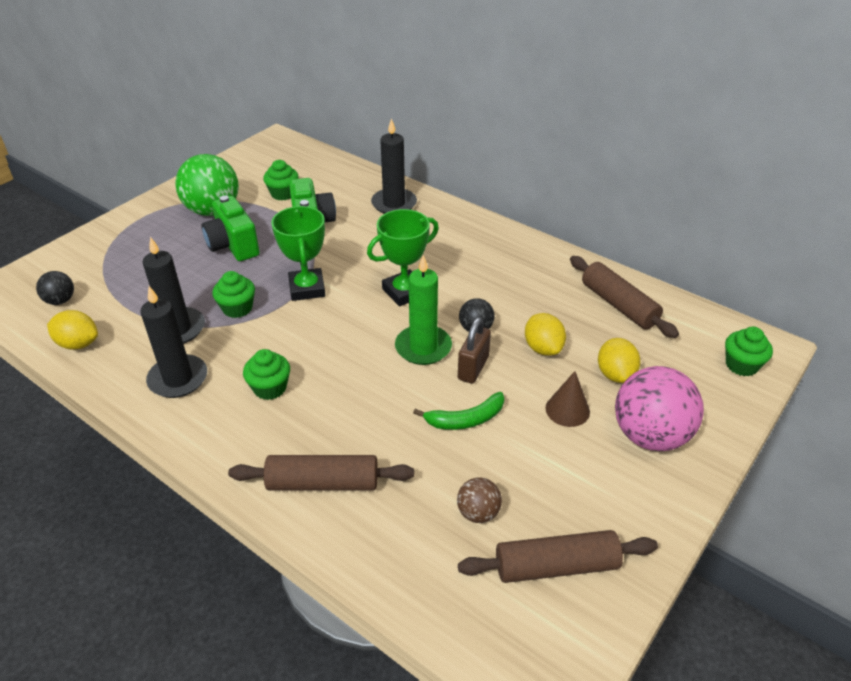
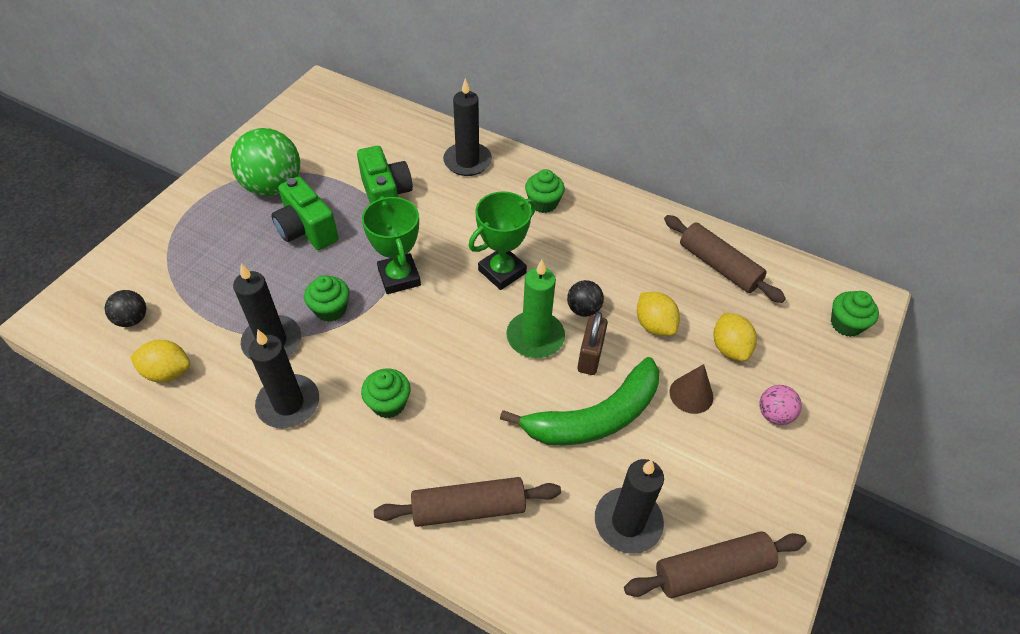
camera: 10 degrees left, 10 degrees up
green cupcake [263,160,299,200] -> green cupcake moved to [525,169,565,213]
green banana [413,392,504,430] -> green banana [500,357,659,445], size x1.82
brown ball [457,477,502,523] -> black candle [595,459,664,554]
pink ball [615,366,704,451] -> pink ball [759,385,802,425], size x0.49

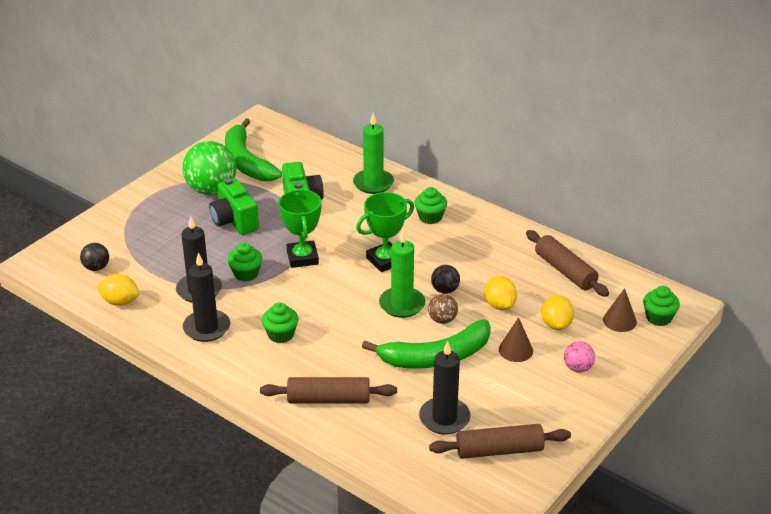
camera: 10 degrees right, 15 degrees down
black candle [443,78,492,176] -> green candle [353,113,394,194]
brown padlock [577,312,608,375] -> brown ball [428,294,458,324]
none -> green banana [225,118,282,181]
none -> brown cone [603,288,637,332]

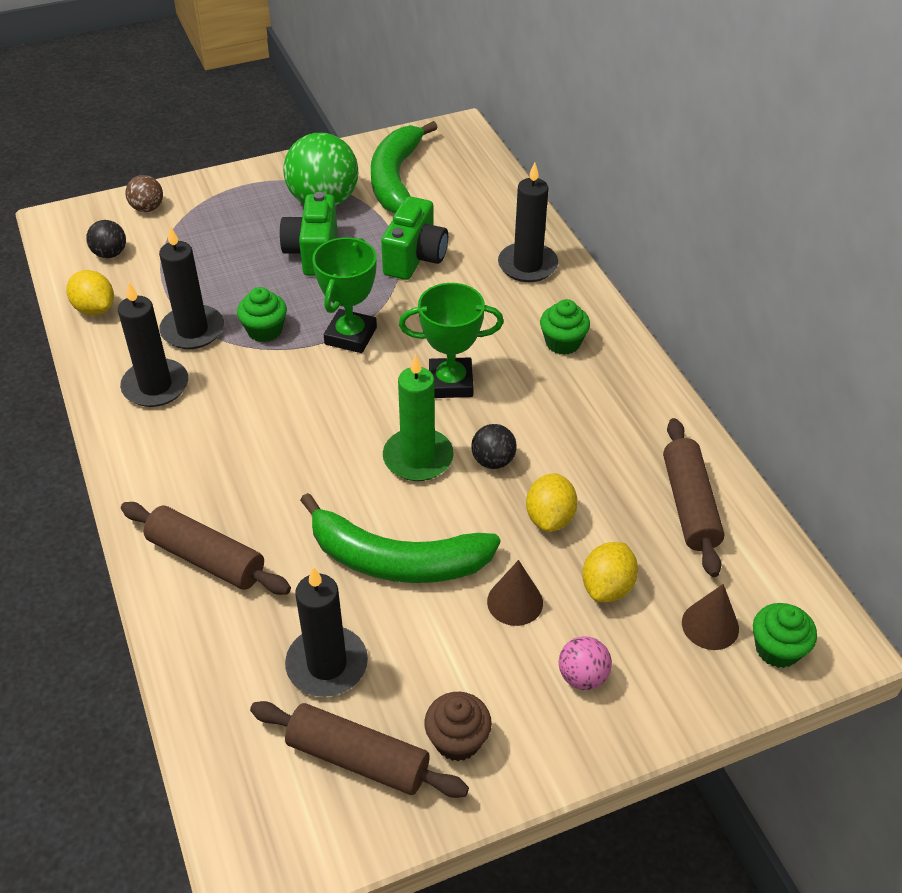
camera: 30 degrees right, 10 degrees up
green cupcake [262,302,298,343] -> none
green candle [353,113,394,194] -> black candle [498,162,558,282]
brown ball [428,294,458,324] -> brown ball moved to [125,175,163,212]
none -> brown cupcake [424,692,492,761]

